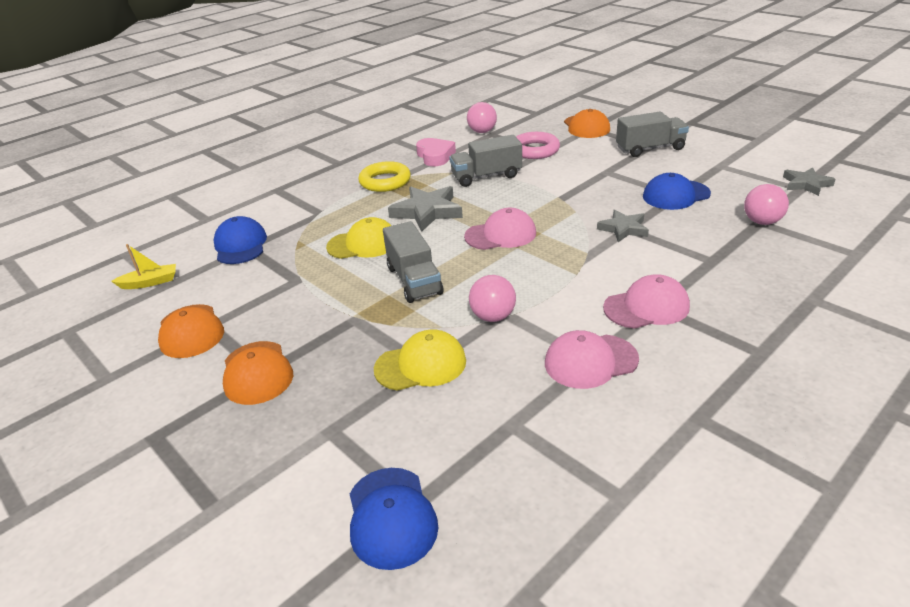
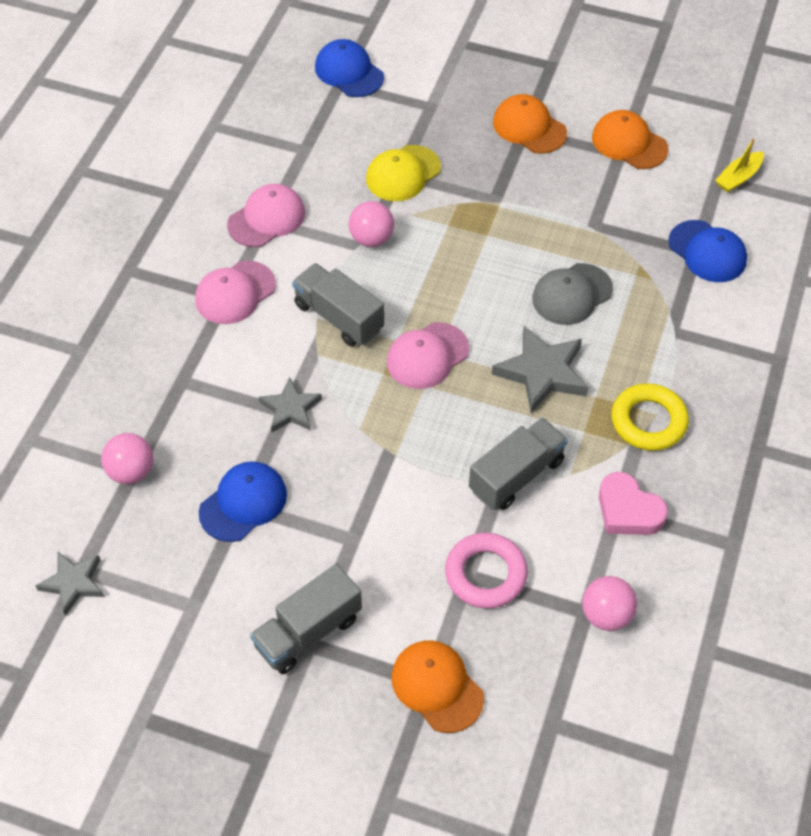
camera: 150 degrees right, 20 degrees up
yellow cap [326,217,392,259] -> grey cap [532,263,613,325]
grey truck [383,221,443,303] -> grey truck moved to [292,263,384,347]

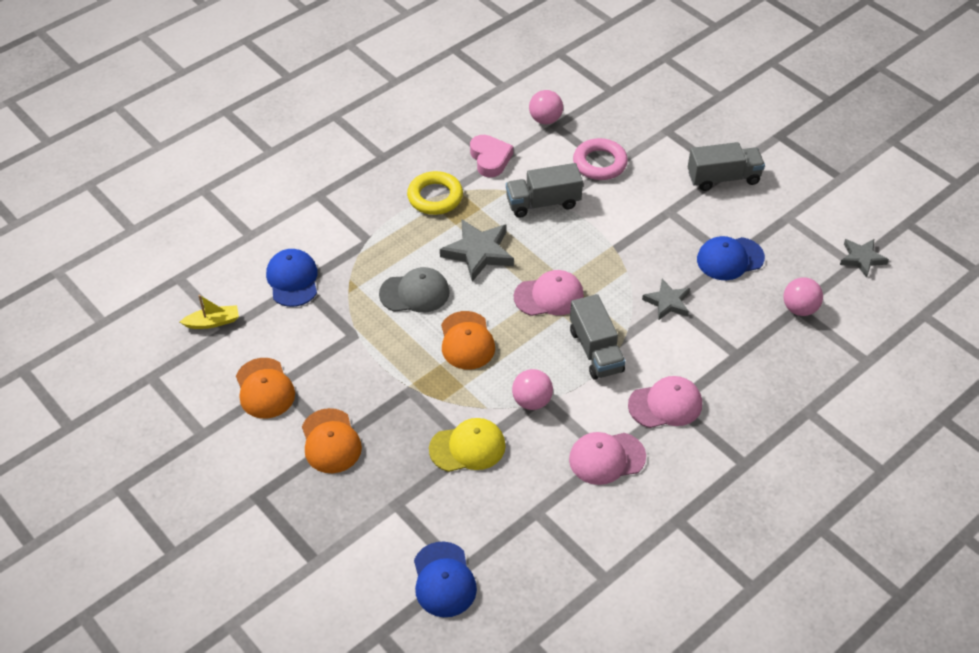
camera: 150 degrees left, 5 degrees down
orange cap [392,640,484,733] -> orange cap moved to [441,311,495,370]

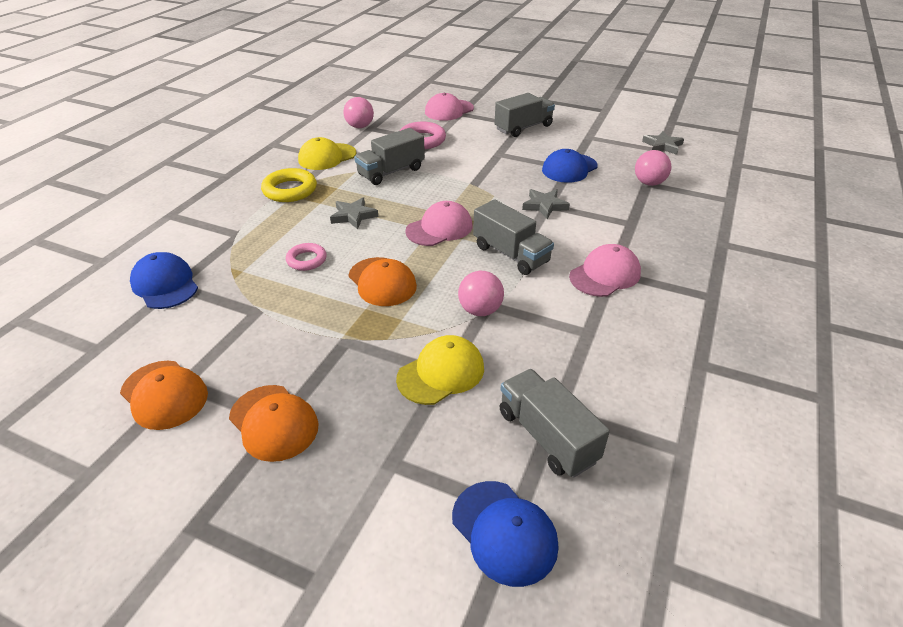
camera: 25 degrees left, 10 degrees down
yellow boat [180,295,239,329] -> none
grey cap [379,267,449,313] -> pink ring [286,243,327,271]
grey star [440,219,514,282] -> grey star [330,197,378,229], size x0.64
pink heart [470,135,513,177] -> yellow cap [298,137,356,170]
pink cap [569,432,646,485] -> pink cap moved to [425,93,474,121]
none -> grey truck [500,369,610,478]

